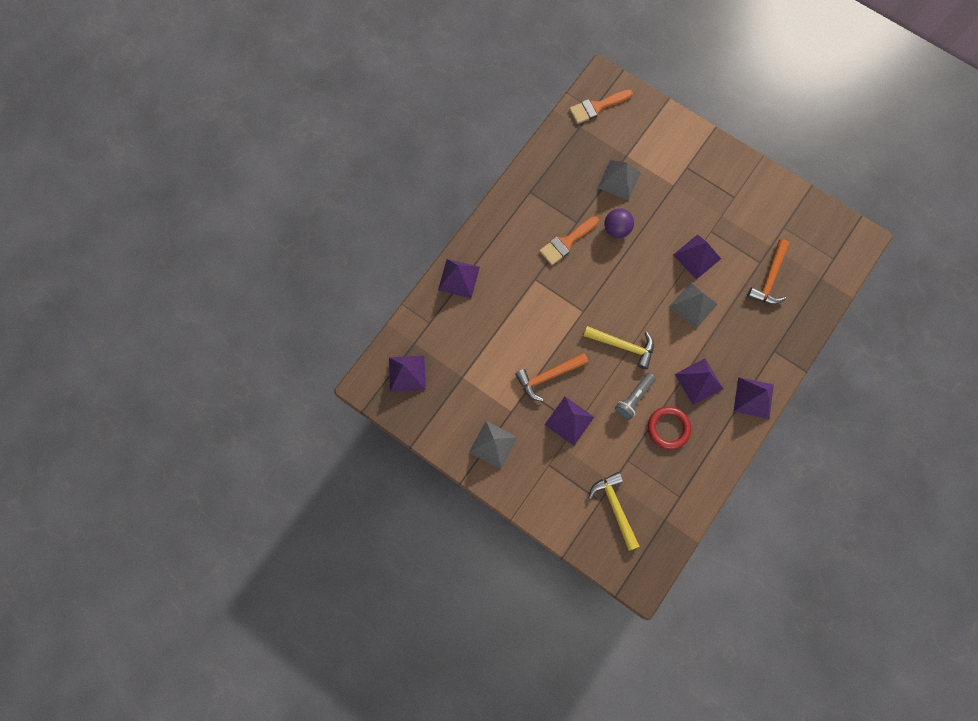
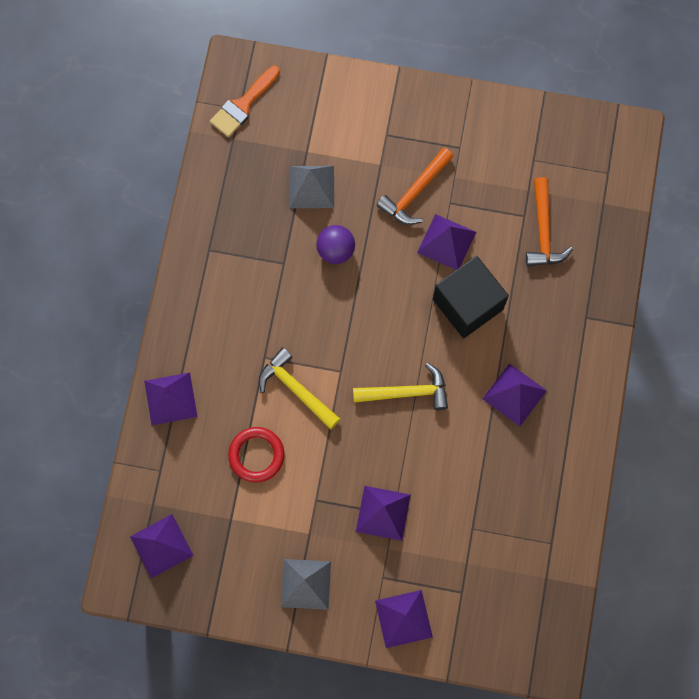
camera: 25 degrees left, 0 degrees up
orange hammer [515,353,588,402] -> orange hammer moved to [377,147,454,225]
orange brush [539,216,599,265] -> none
yellow hammer [589,472,639,551] -> yellow hammer moved to [259,347,340,429]
grey flashlight [615,373,656,420] -> none
red ring [648,407,691,450] -> red ring moved to [228,427,285,483]
grey pyramid [669,282,718,329] -> black cube [433,256,509,338]
purple pyramid [733,377,774,419] -> purple pyramid moved to [375,590,433,648]

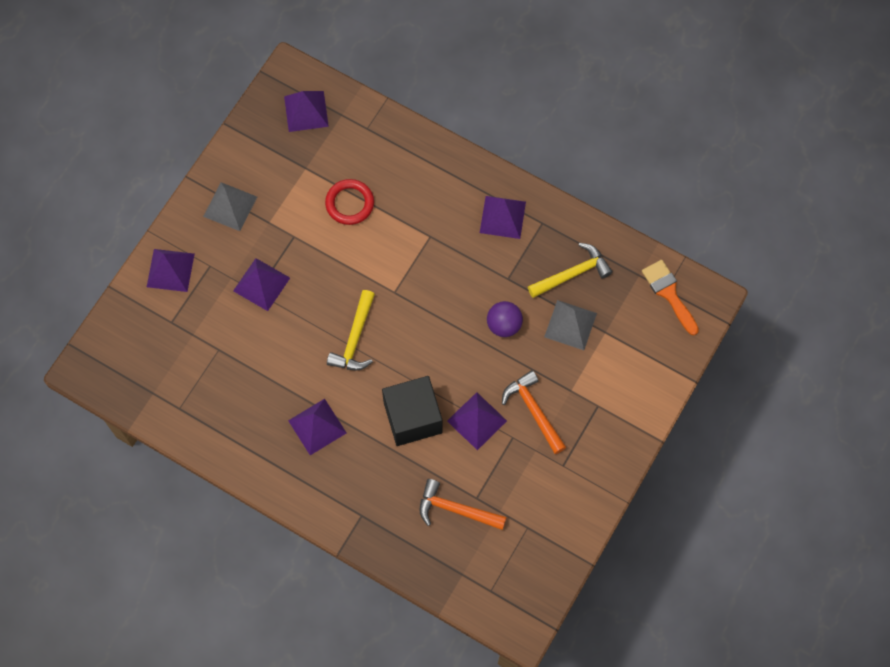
camera: 110 degrees right, 5 degrees down
purple pyramid [144,372,198,425] -> purple pyramid moved to [480,196,526,239]
yellow hammer [259,347,340,429] -> yellow hammer moved to [528,243,612,298]

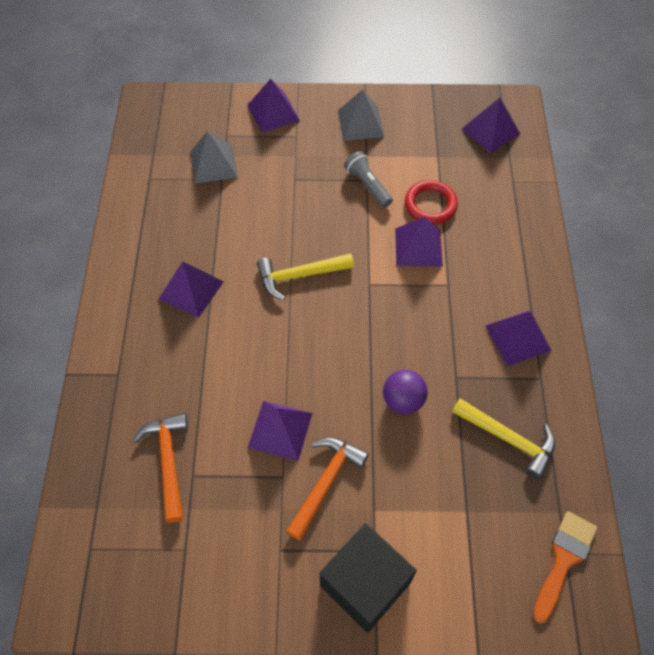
camera: 60 degrees right, 10 degrees down
purple pyramid [233,258,290,311] -> purple pyramid moved to [395,217,443,267]
black cube [382,376,443,446] -> black cube moved to [320,523,417,633]
grey pyramid [544,300,597,350] -> grey pyramid moved to [191,131,238,183]
none -> grey flashlight [344,151,393,208]

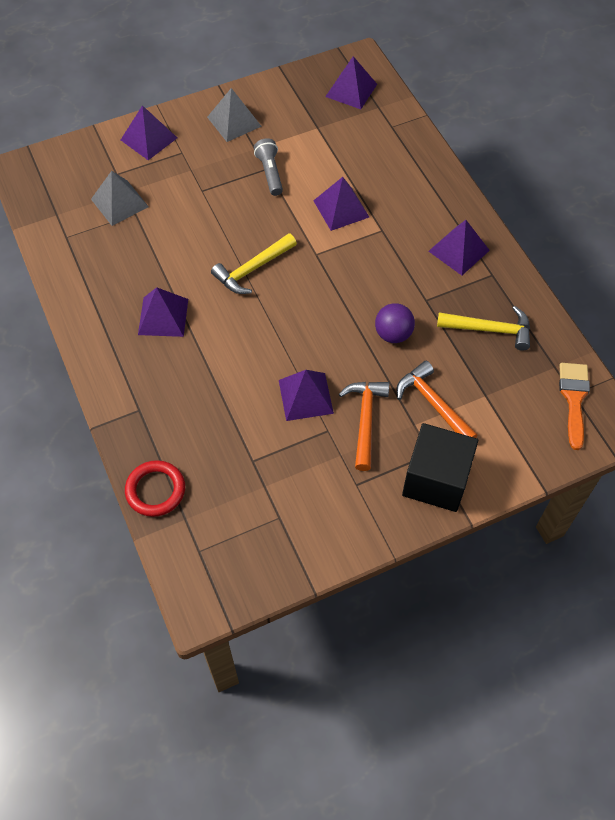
camera: 25 degrees left, 0 degrees up
orange hammer [133,413,188,523] -> orange hammer moved to [397,361,478,438]
grey flashlight [344,151,393,208] -> grey flashlight turned 45 degrees clockwise [254,138,283,196]
red ring [405,180,458,224] -> red ring moved to [125,460,185,517]

